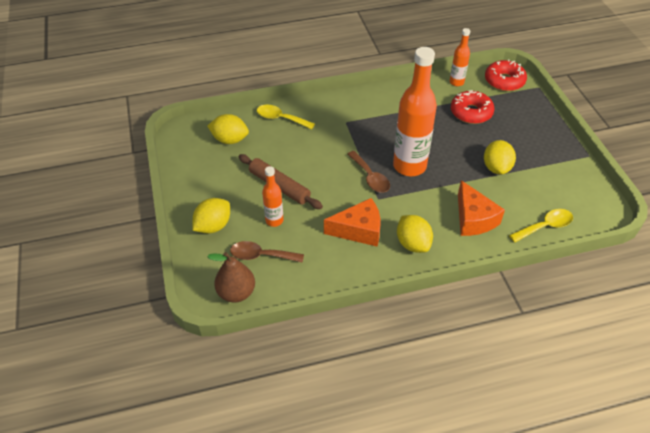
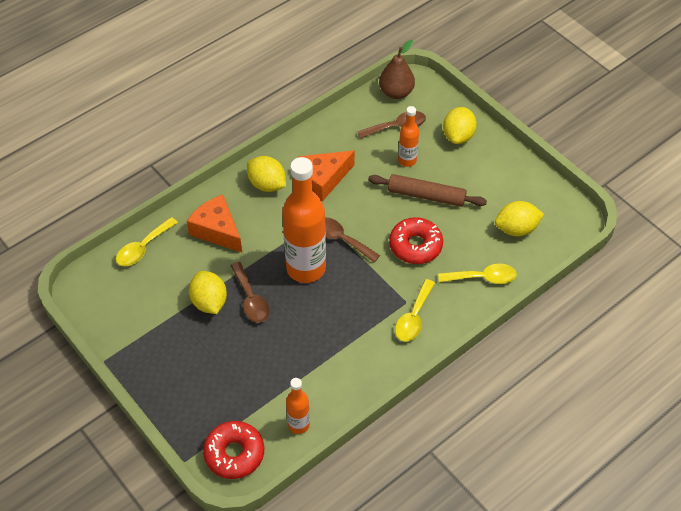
camera: 155 degrees right, 5 degrees up
red donut [451,90,495,124] -> red donut moved to [389,217,443,264]
none -> brown spoon [230,262,270,323]
none -> yellow spoon [395,279,435,342]

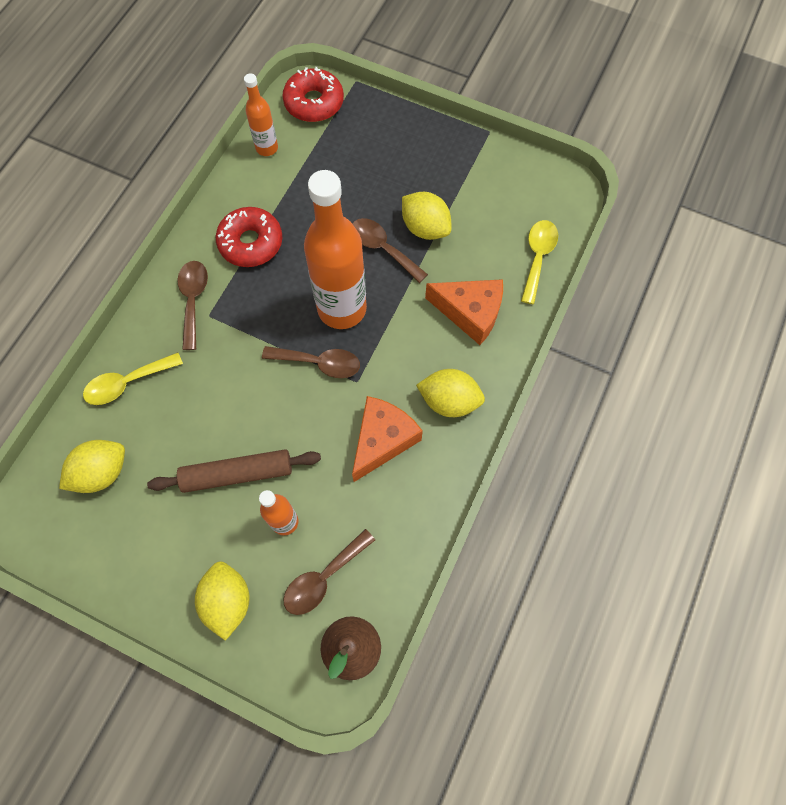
camera: 155 degrees right, 15 degrees up
red donut [389,217,443,264] -> red donut moved to [216,207,282,267]
yellow spoon [395,279,435,342] -> brown spoon [177,261,208,350]

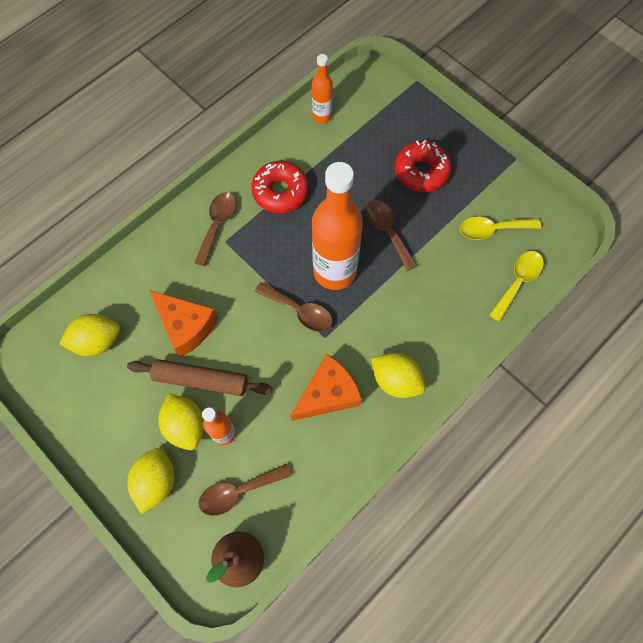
camera: 20 degrees right, 0 degrees up
yellow spoon [83,352,183,405] -> yellow spoon moved to [460,217,541,240]
red donut [282,67,344,122] -> red donut moved to [395,140,452,192]
yellow lemon [402,192,451,240] -> yellow lemon moved to [158,393,204,450]
orange cheese [425,279,503,345] -> orange cheese moved to [149,290,218,357]

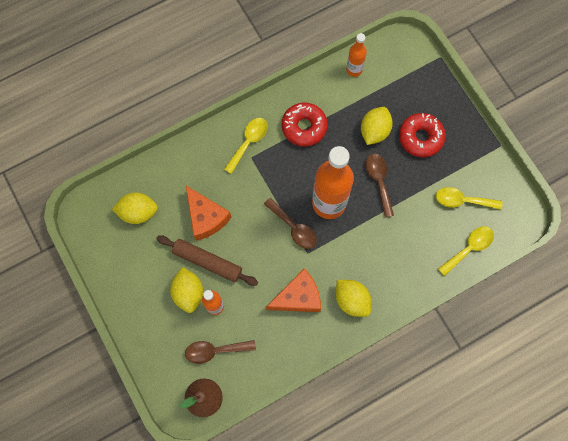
camera: 15 degrees right, 5 degrees up
yellow lemon [127,448,175,514] -> yellow lemon moved to [361,107,393,145]
brown spoon [194,192,236,266] -> yellow spoon [224,118,268,174]

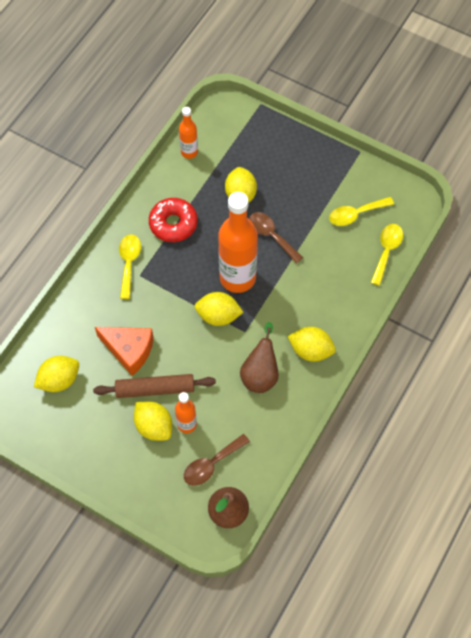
camera: 30 degrees left, 10 degrees down
brown spoon [264,198,317,249] -> yellow lemon [195,292,243,326]
orange cheese [266,268,321,312] -> brown pear [240,322,279,393]
red donut [399,113,446,157] -> none

